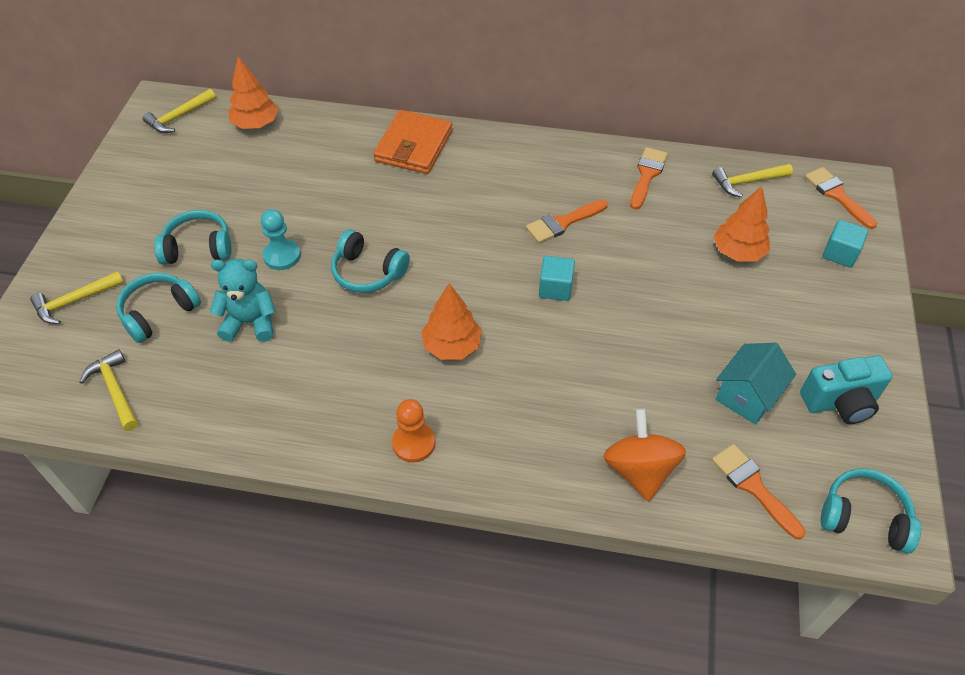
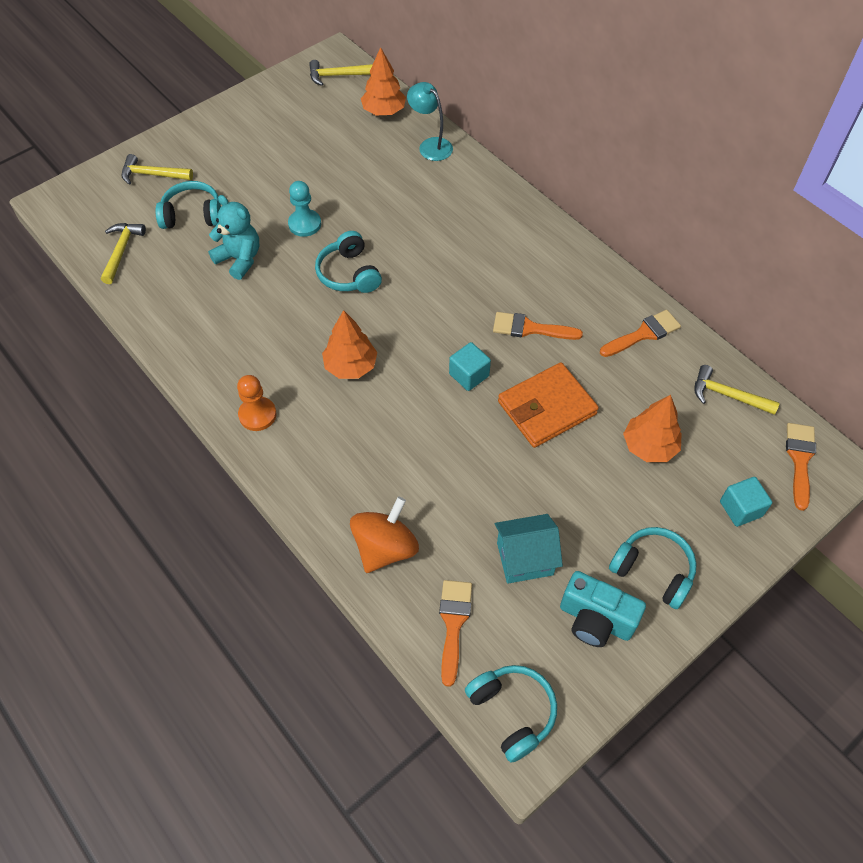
camera: 40 degrees right, 5 degrees up
turquoise headphones [154,210,232,265] -> turquoise headphones moved to [609,527,697,609]
orange wallet [373,110,452,174] -> orange wallet moved to [498,363,599,448]
none -> turquoise lamp [407,82,453,161]

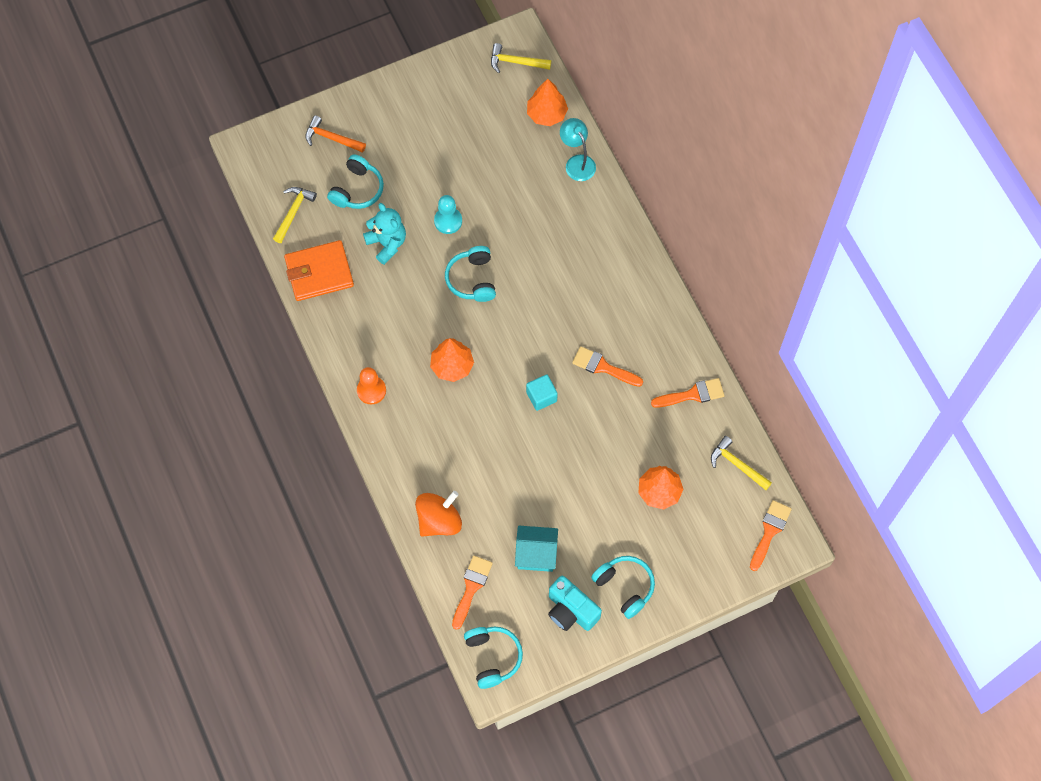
camera: 15 degrees right, 10 degrees up
yellow hammer [122,154,193,185] -> orange hammer [306,115,366,153]
turquoise headphones [155,181,221,229] -> turquoise headphones turned 105 degrees clockwise [327,154,384,209]
orange wallet [498,363,599,448] -> orange wallet moved to [284,240,354,301]
turquoise cube [720,477,772,527] -> none

